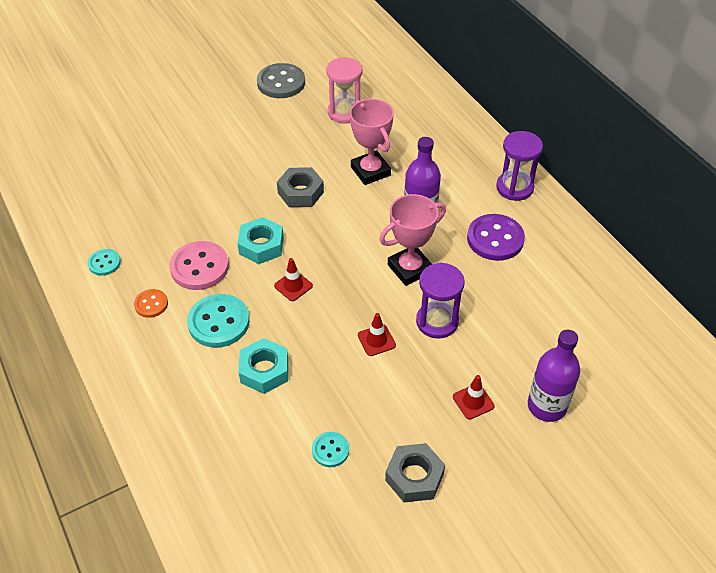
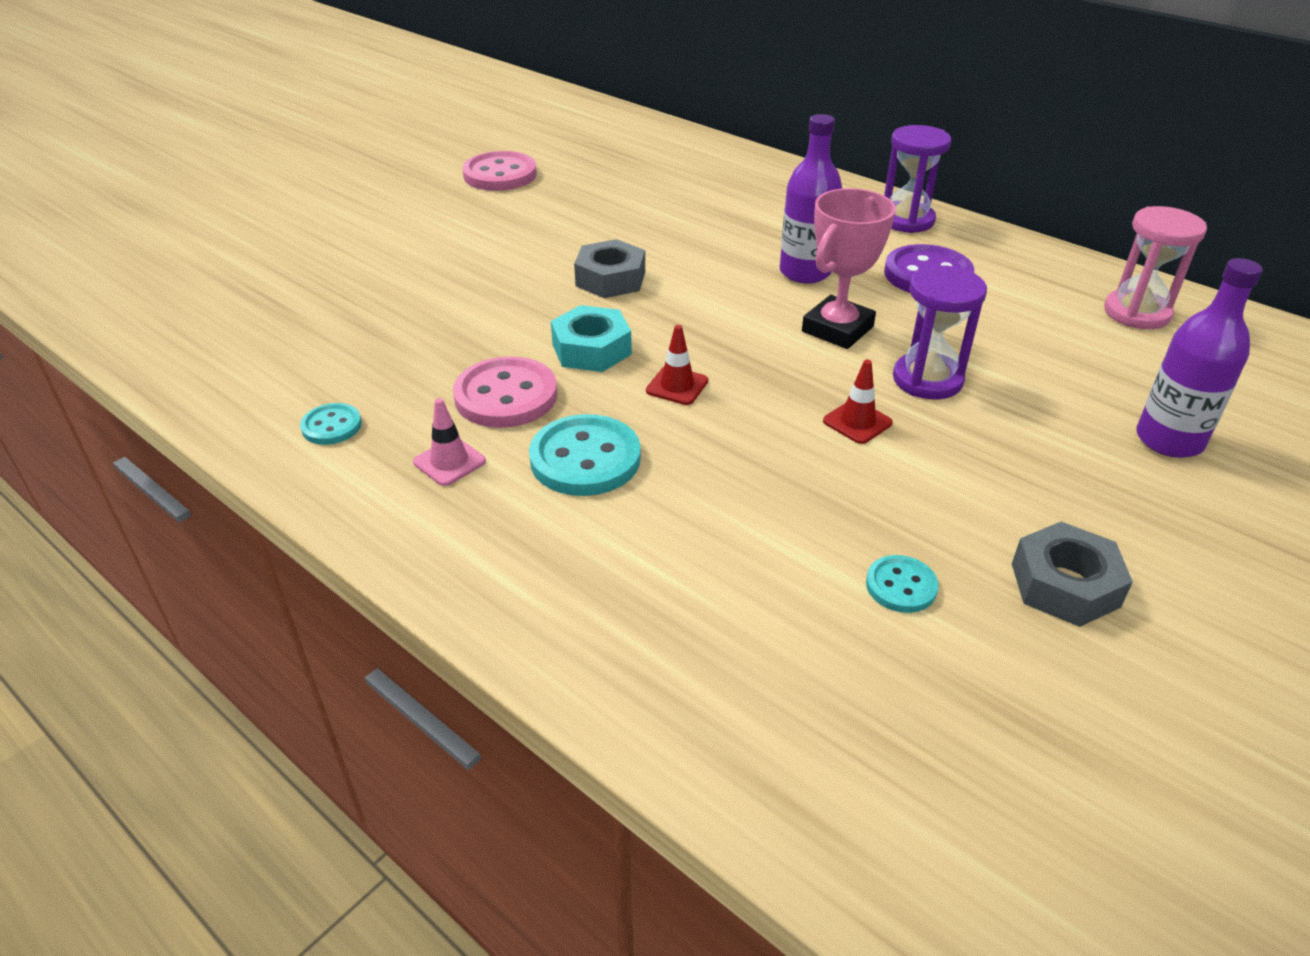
camera: 20 degrees left, 10 degrees down
orange button [134,289,168,318] -> pink traffic cone [413,398,486,486]
turquoise nut [239,338,288,394] -> none
grey button [257,63,305,98] -> pink button [462,151,537,191]
pink hourglass [326,57,362,124] -> pink hourglass moved to [1104,206,1207,329]
pink trophy [350,99,394,185] -> none
red traffic cone [453,375,495,420] -> none

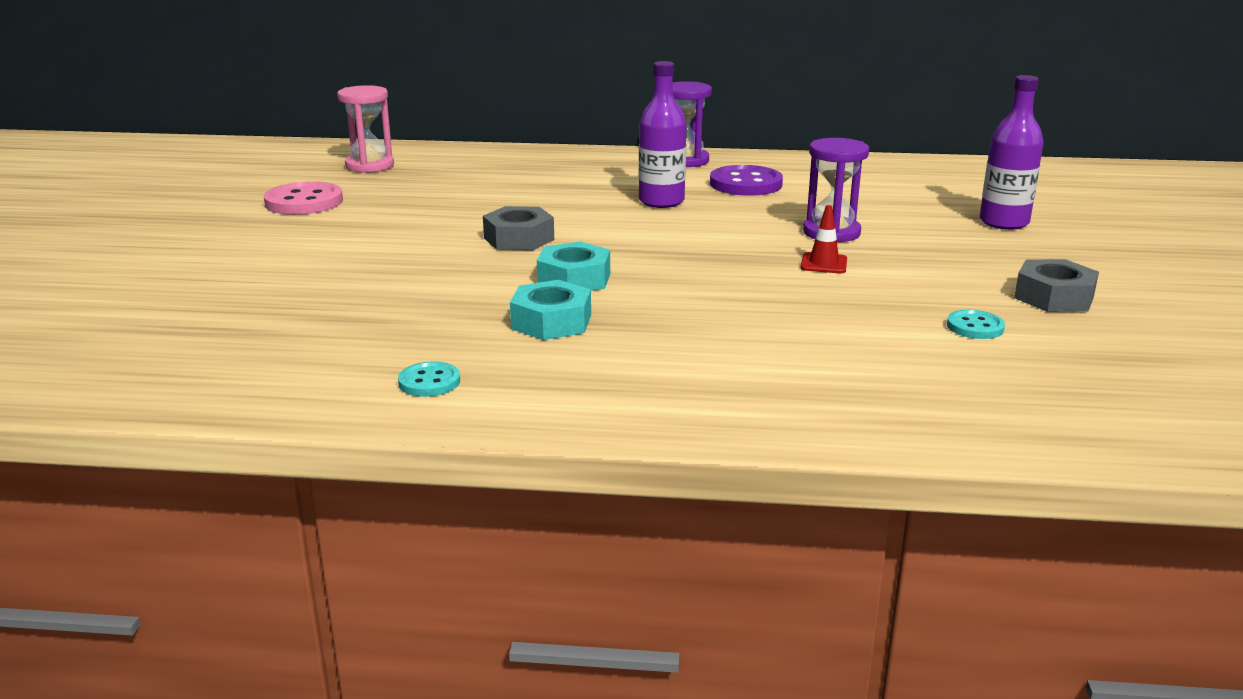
camera: 35 degrees left, 15 degrees down
pink traffic cone [413,398,486,486] -> none
pink button [453,356,557,428] -> turquoise nut [510,280,591,340]
turquoise button [529,414,641,496] -> none
red traffic cone [646,325,708,405] -> none
pink trophy [802,188,896,349] -> none
pink hourglass [1104,206,1207,329] -> pink hourglass moved to [337,85,394,173]

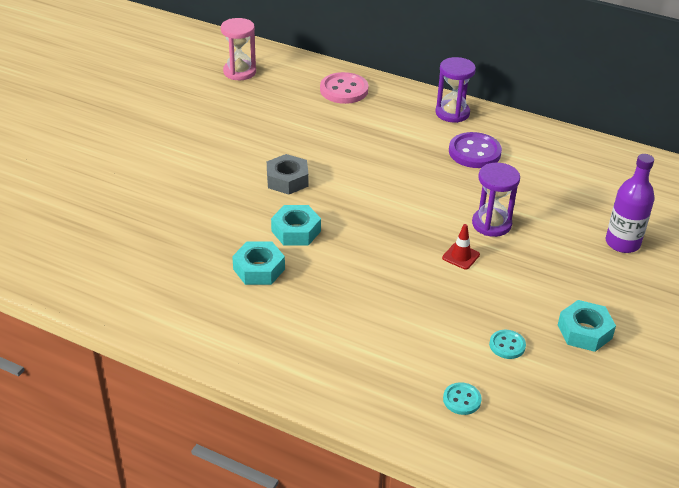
camera: 20 degrees right, 15 degrees up
pink button [264,181,343,215] -> pink button moved to [320,72,368,104]
turquoise button [398,361,460,397] -> turquoise button moved to [443,382,482,415]
purple bottle [639,61,687,208] -> none
grey nut [1014,259,1099,312] -> turquoise nut [558,300,616,352]

